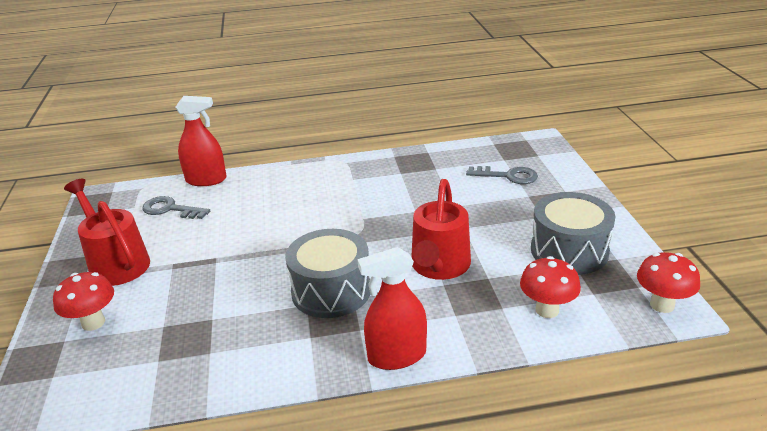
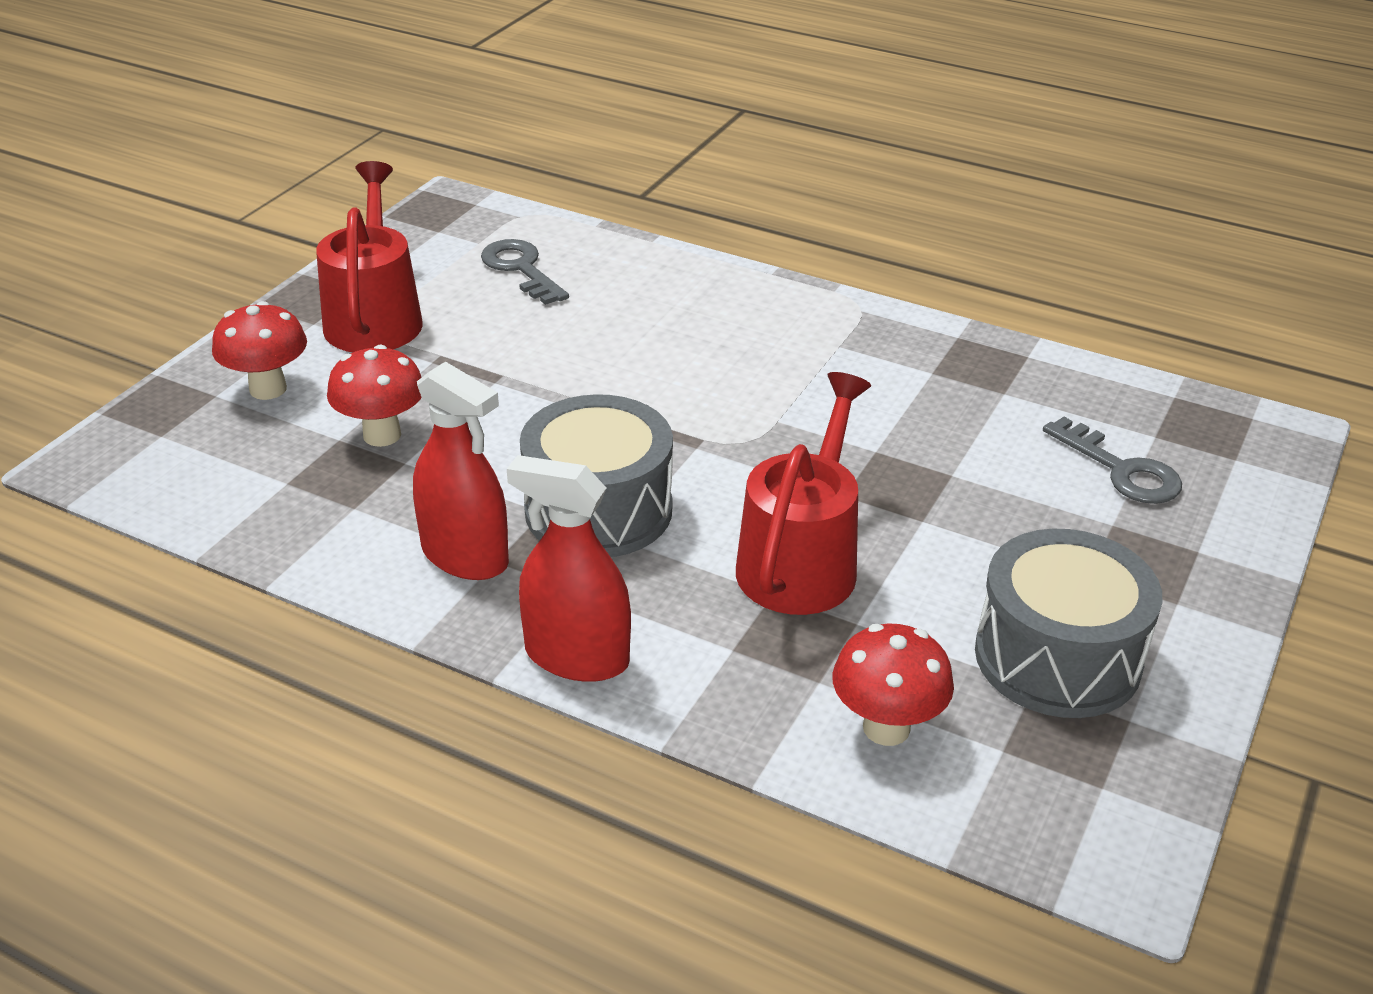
camera: 35 degrees right, 5 degrees up
red spray bottle [176,96,226,186] -> red spray bottle moved to [413,361,509,580]
red watering can [411,179,471,280] -> red watering can turned 150 degrees clockwise [736,372,871,615]
red mushroom [637,252,700,313] -> red mushroom moved to [327,345,422,447]

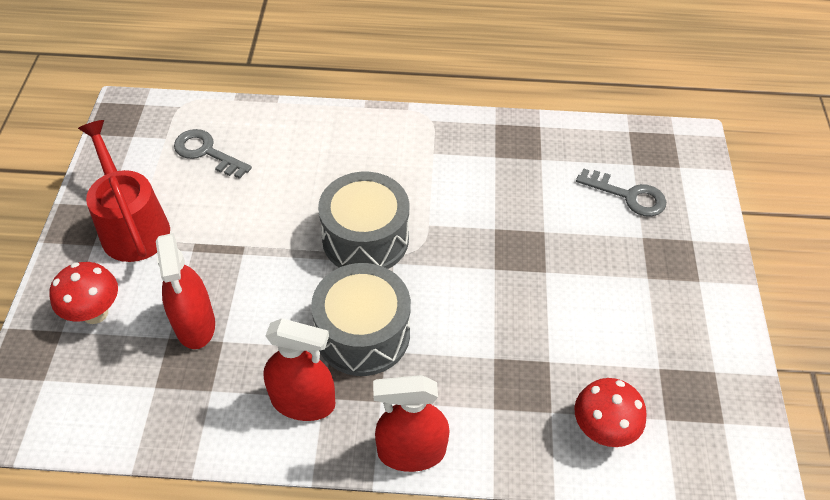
camera: 25 degrees left, 15 degrees up
red mushroom [327,345,422,447] -> red spray bottle [156,233,215,349]
red watering can [736,372,871,615] -> none
grey drum [975,529,1162,718] -> grey drum moved to [318,172,409,269]

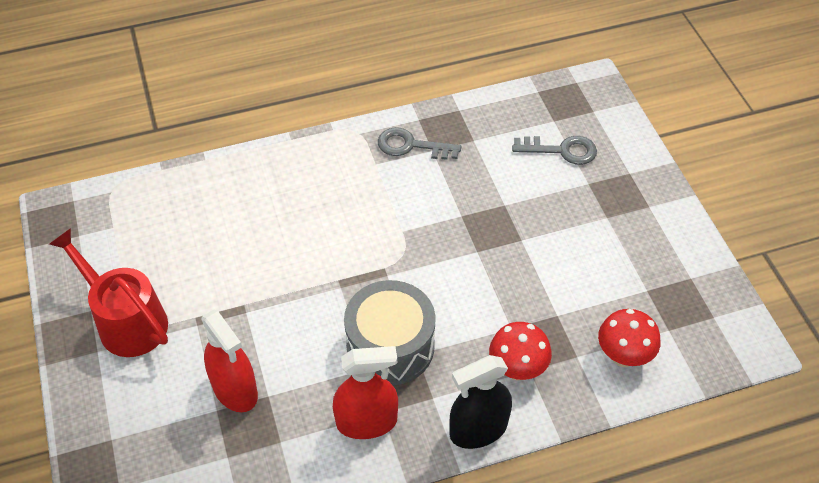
camera: 20 degrees left, 0 degrees up
red mushroom [50,262,118,324] -> red mushroom moved to [489,322,552,381]
grey key [174,129,252,179] -> grey key moved to [378,127,462,160]
grey drum [318,172,409,269] -> none
red spray bottle [373,375,450,472] -> black spray bottle [449,355,512,449]

